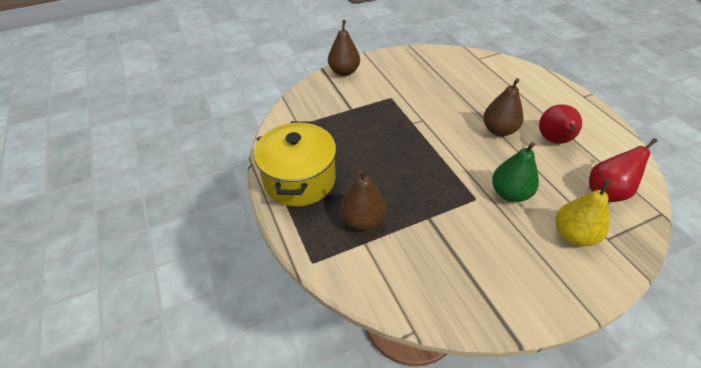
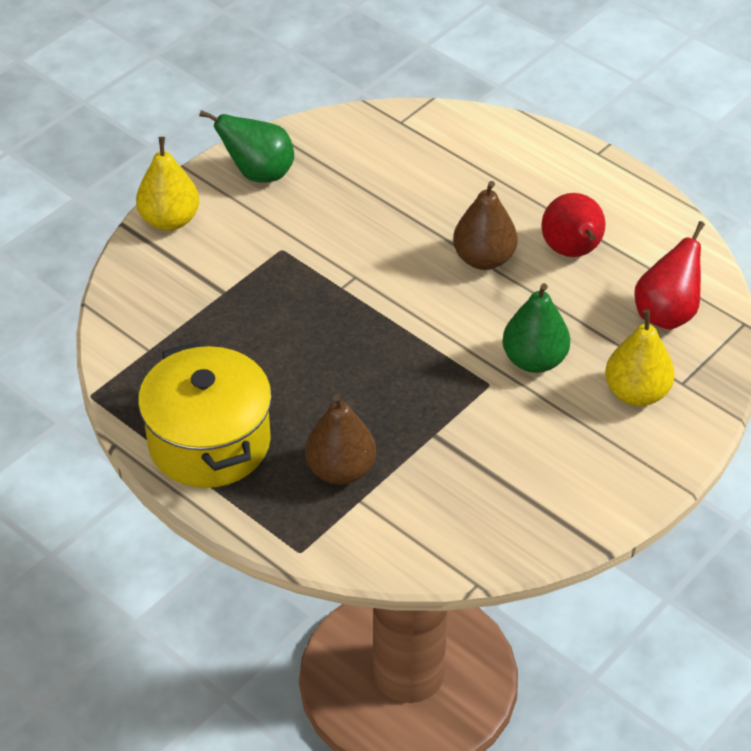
camera: 25 degrees left, 0 degrees up
brown pear [328,20,360,76] -> yellow pear [136,137,199,231]
none -> green pear [199,110,294,183]

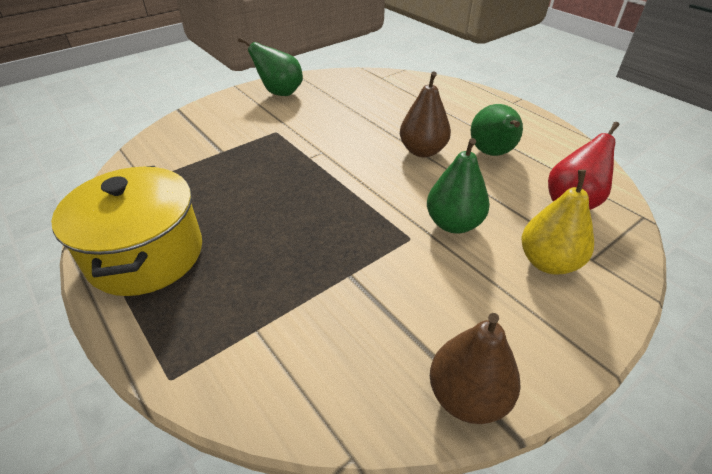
camera: 10 degrees right, 5 degrees down
yellow pear [136,137,199,231] -> none
brown pear [305,394,376,485] -> brown pear moved to [430,313,521,424]
red pear [542,193,605,257] -> green pear [471,104,523,156]

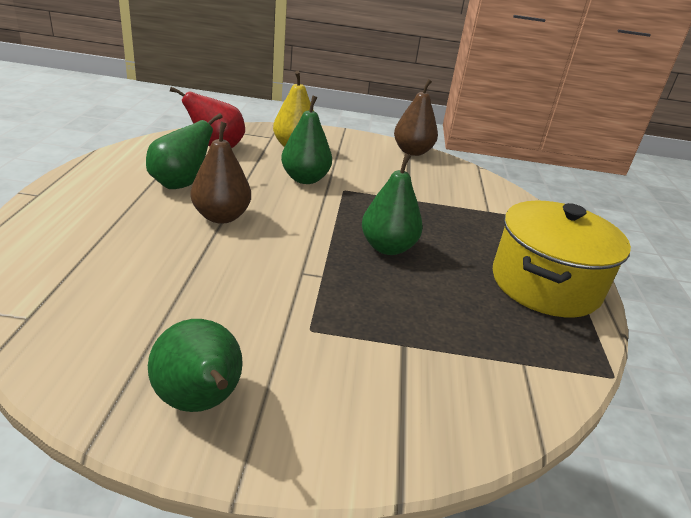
camera: 140 degrees left, 10 degrees down
none -> green pear [362,153,423,255]

